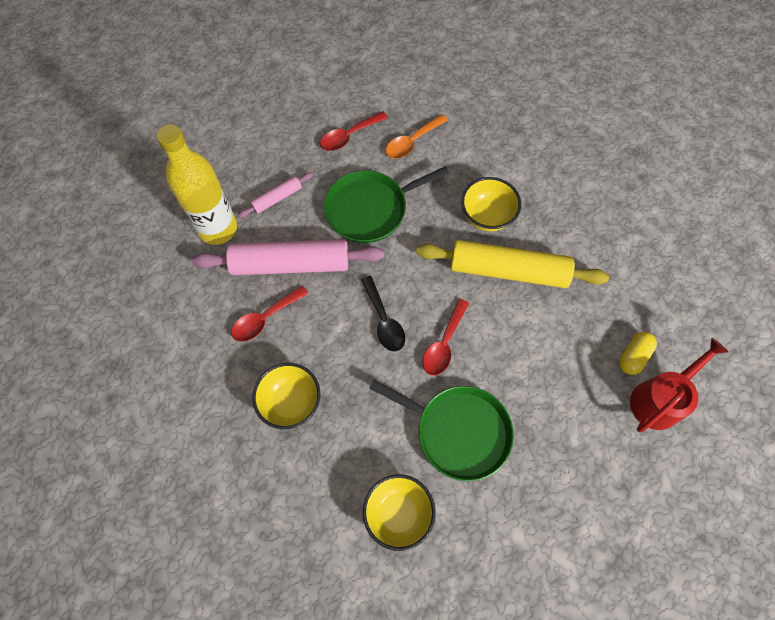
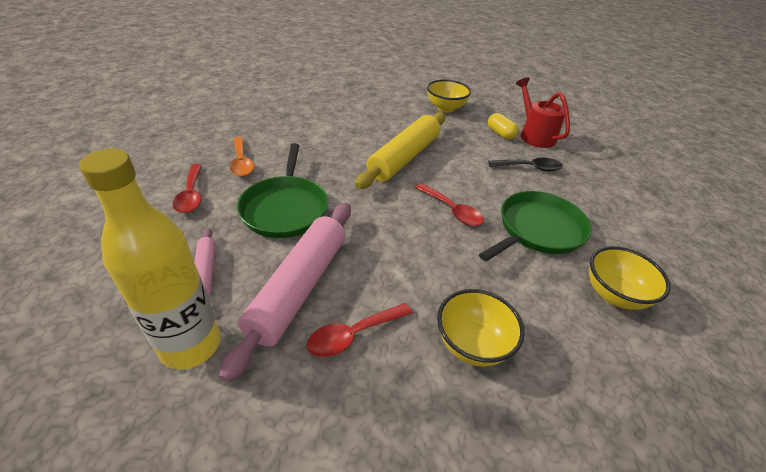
camera: 70 degrees left, 25 degrees down
red spoon [231,285,309,342] -> red spoon turned 75 degrees clockwise [306,303,413,357]
black spoon [361,276,405,352] -> black spoon moved to [488,158,563,171]
yellow bowl [461,177,521,231] -> yellow bowl moved to [427,79,471,113]

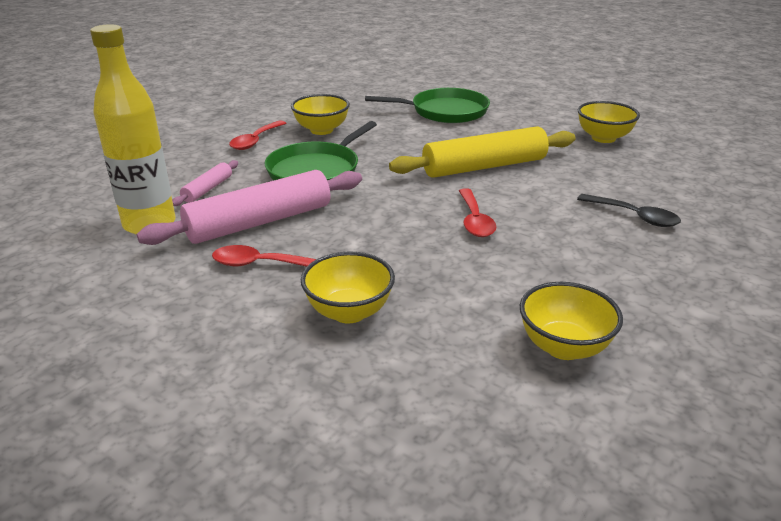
camera: 40 degrees right, 10 degrees down
orange spoon [229,137,254,176] -> yellow bowl [291,94,350,135]
green pan [479,191,592,261] -> green pan moved to [365,88,490,123]
yellow capsule [488,113,518,139] -> none
red watering can [516,78,570,148] -> none

